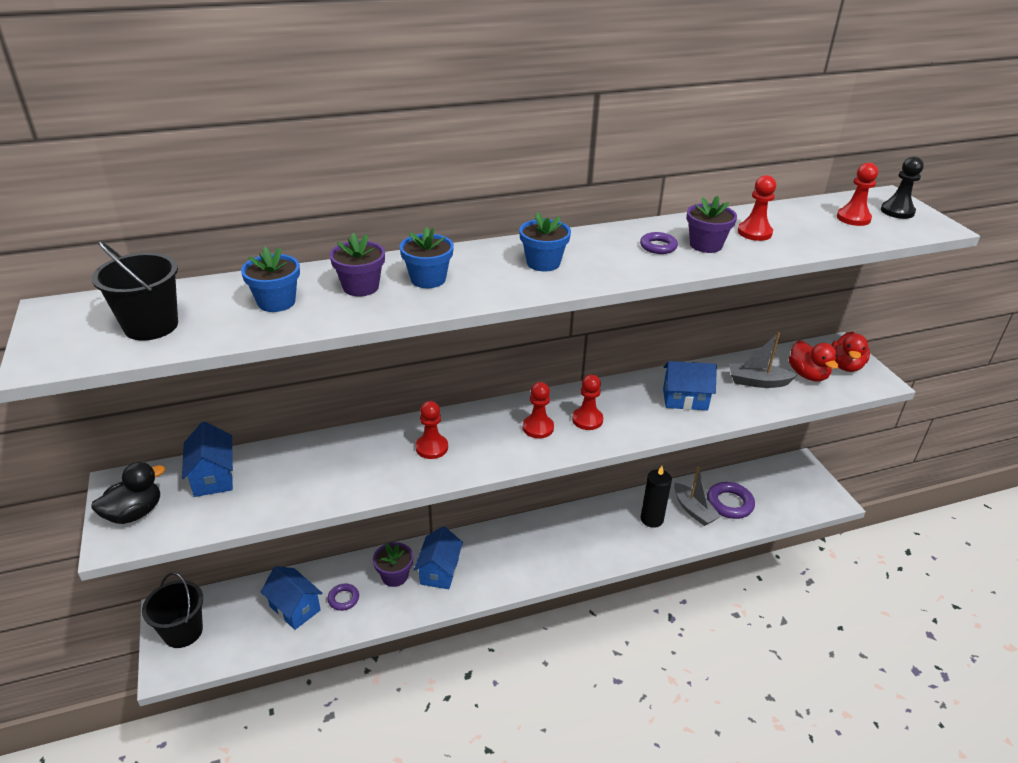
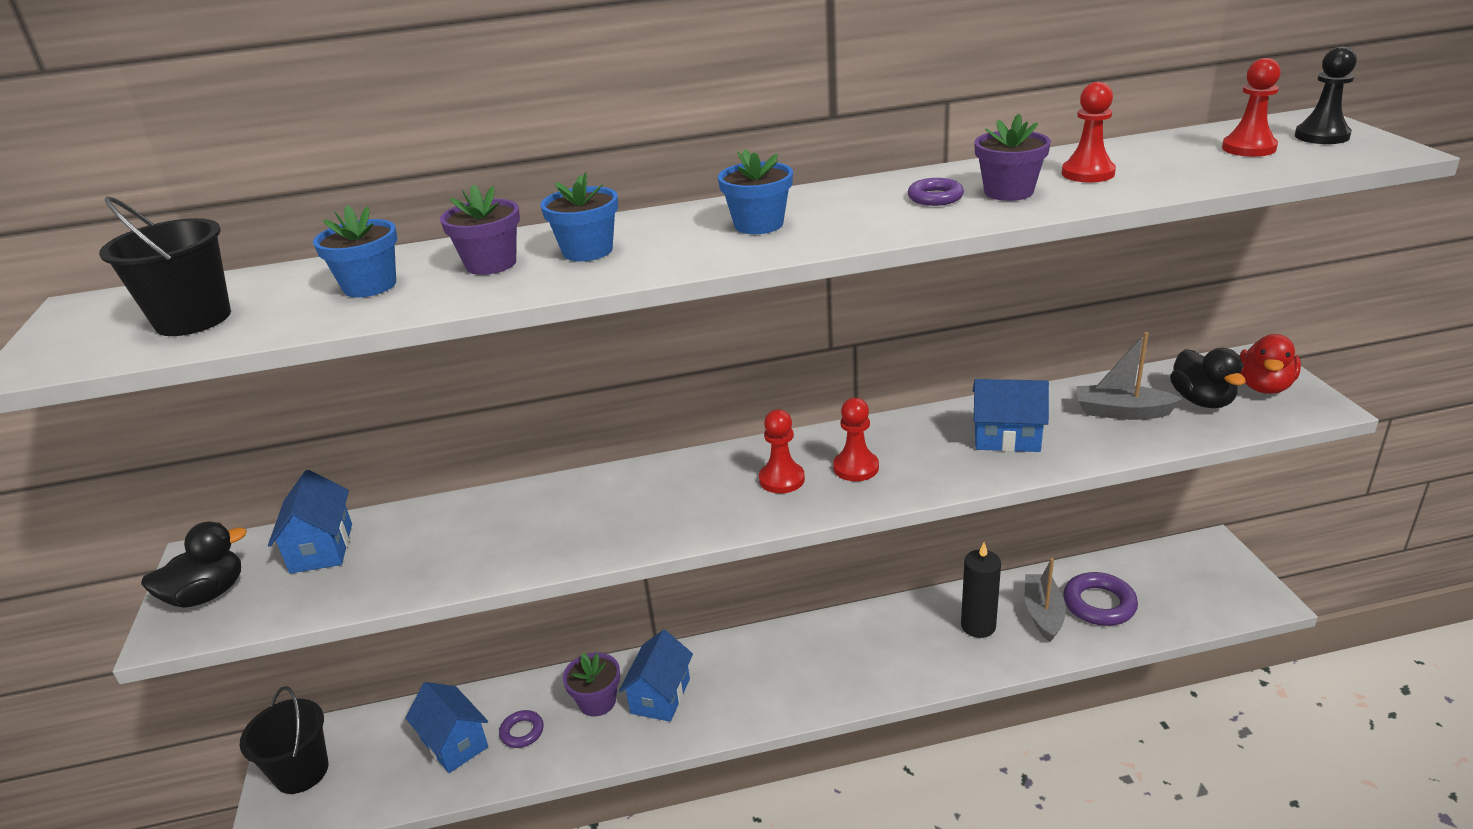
camera: 10 degrees right, 5 degrees down
red pawn [415,401,448,459] -> none
grey boat [674,466,721,526] -> grey boat turned 150 degrees counterclockwise [1025,558,1066,642]
red duck [789,340,838,382] -> black duck [1170,348,1246,408]

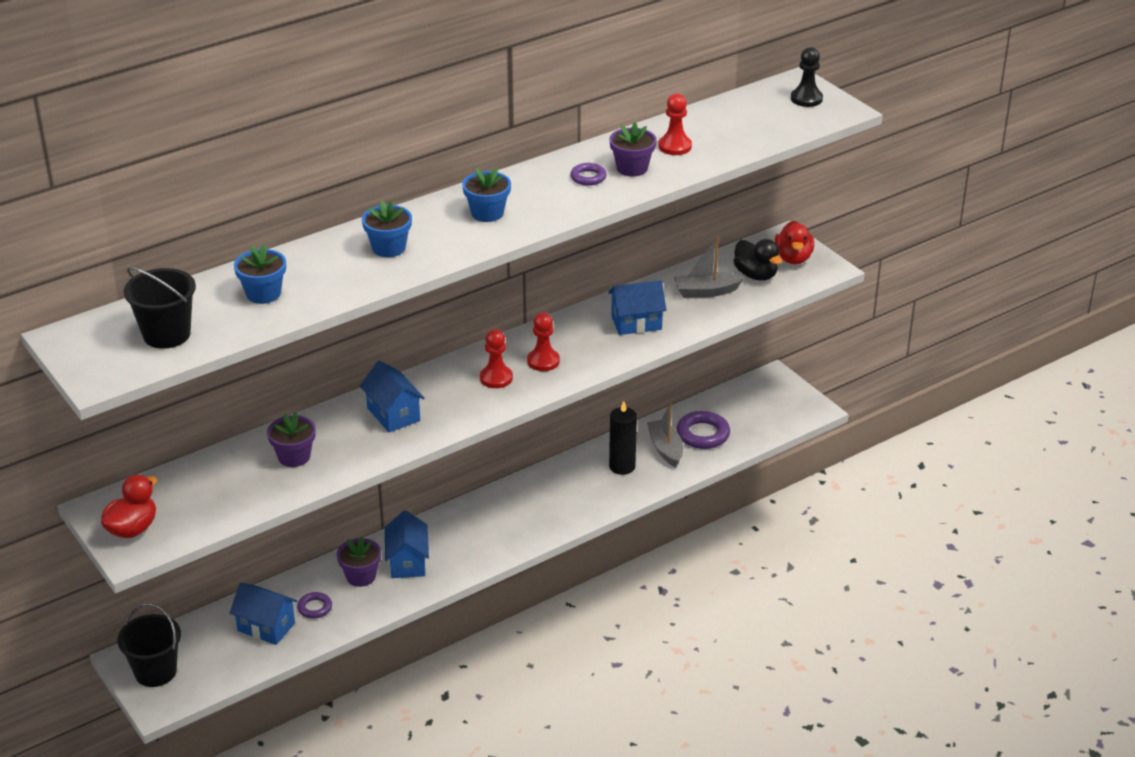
camera: 25 degrees left, 5 degrees up
black duck [141,522,247,608] -> red duck [101,474,157,538]
blue house [268,470,352,574] -> blue house moved to [360,360,425,432]
purple flower pot [440,184,520,275] -> purple flower pot moved to [267,412,316,467]
red pawn [1222,58,1281,157] -> none

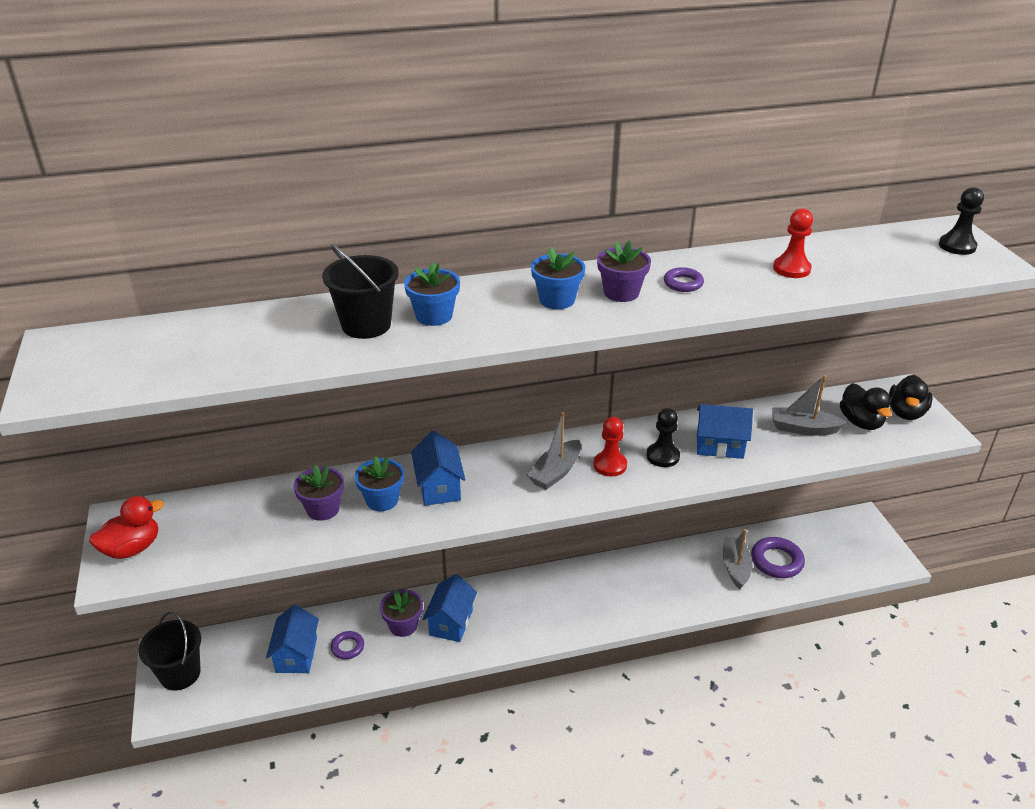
camera: 20 degrees right, 0 degrees up
black bucket [123,267,196,349] -> black bucket moved to [322,244,399,339]
blue house [230,583,298,645] -> blue house turned 45 degrees clockwise [266,604,319,673]
blue flower pot [234,244,286,304] -> blue flower pot moved to [354,456,404,511]
red pawn [480,329,513,388] -> grey boat [527,412,581,490]
purple flower pot [609,122,657,177] -> purple flower pot moved to [597,240,651,302]
black candle [609,401,637,475] -> none
red duck [775,221,814,264] -> black duck [889,375,932,420]
none -> black pawn [647,408,680,467]

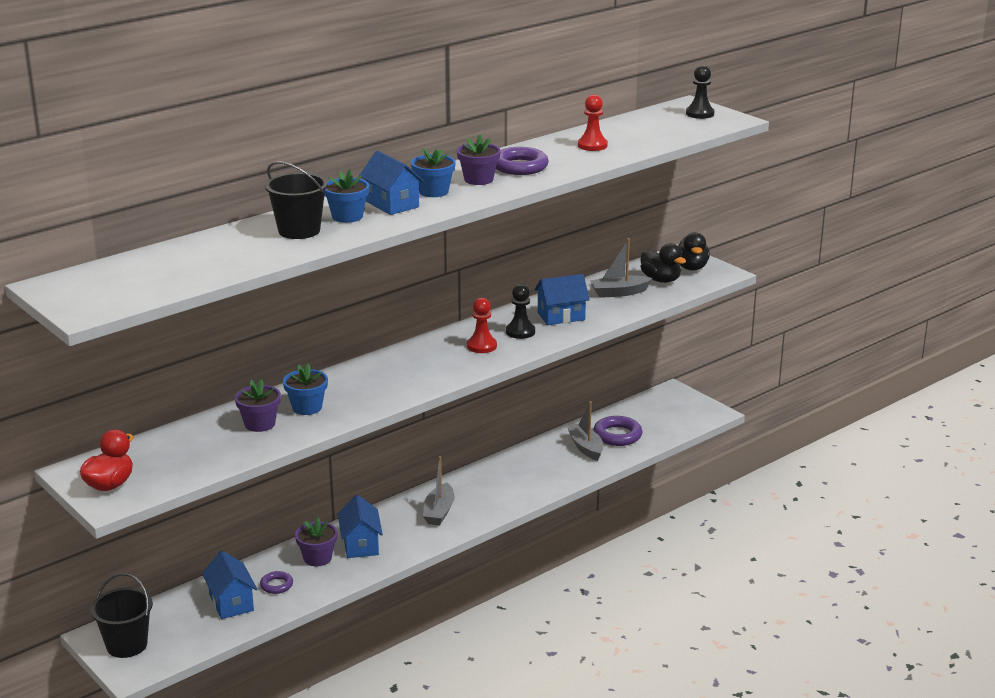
camera: 25 degrees left, 10 degrees down
blue house [411,431,466,506] -> blue house moved to [359,151,424,215]
grey boat [527,412,581,490] -> grey boat moved to [423,456,455,526]
purple ring [664,267,704,292] -> purple ring [496,147,549,175], size x1.73

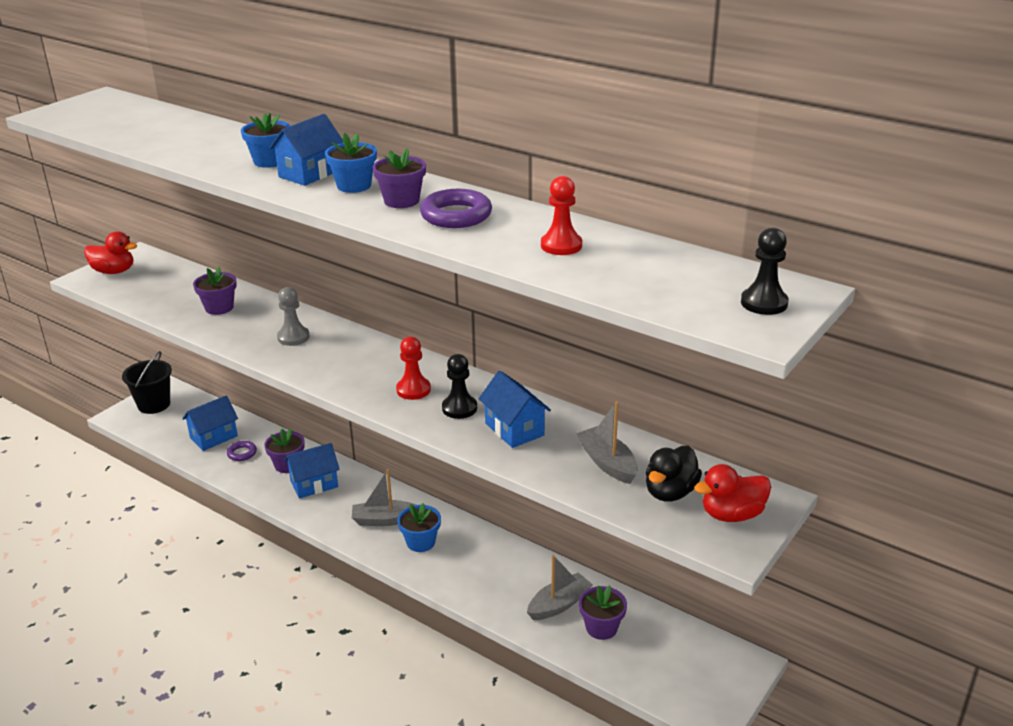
camera: 75 degrees right, 5 degrees up
black bucket [265,161,328,239] -> none
blue flower pot [283,364,328,415] -> blue flower pot moved to [397,503,441,552]
purple ring [593,416,642,446] -> purple flower pot [579,585,627,640]
black duck [678,232,710,271] -> red duck [694,464,771,522]
none -> grey pawn [277,287,310,346]

